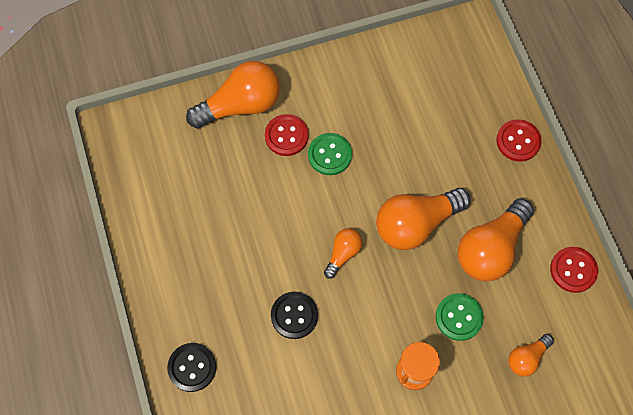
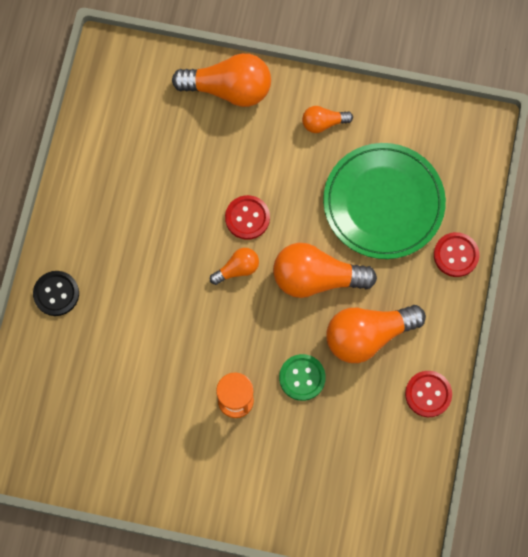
camera: 30 degrees right, 5 degrees up
red button [265,114,309,156] -> red button moved to [225,195,270,240]
black button [271,292,318,339] -> none
green button [308,133,352,175] -> none
orange light bulb [508,334,554,376] -> orange light bulb moved to [302,106,353,133]
none -> green plate [323,143,446,259]

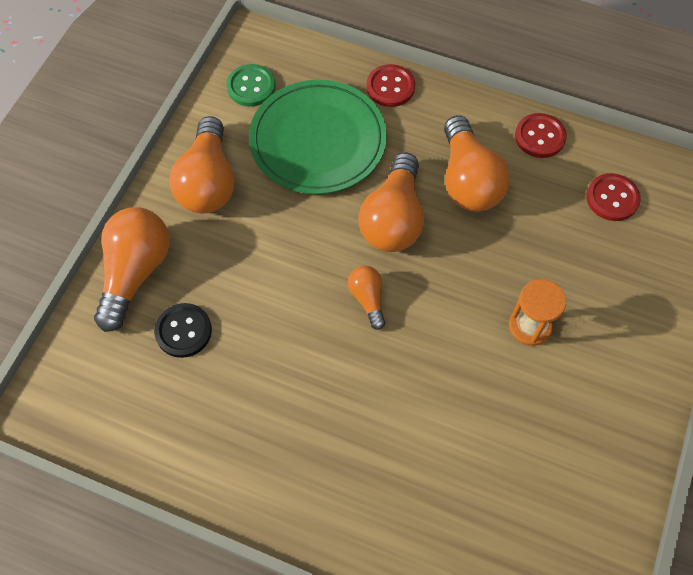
camera: 80 degrees left, 10 degrees down
black button [33,271,79,316] -> black button moved to [154,303,212,358]
red button [225,195,270,240] -> red button moved to [586,173,641,221]
green button [279,354,326,401] -> green button moved to [226,64,276,107]
orange light bulb [302,106,353,133] -> orange light bulb [169,116,235,214], size x1.93

